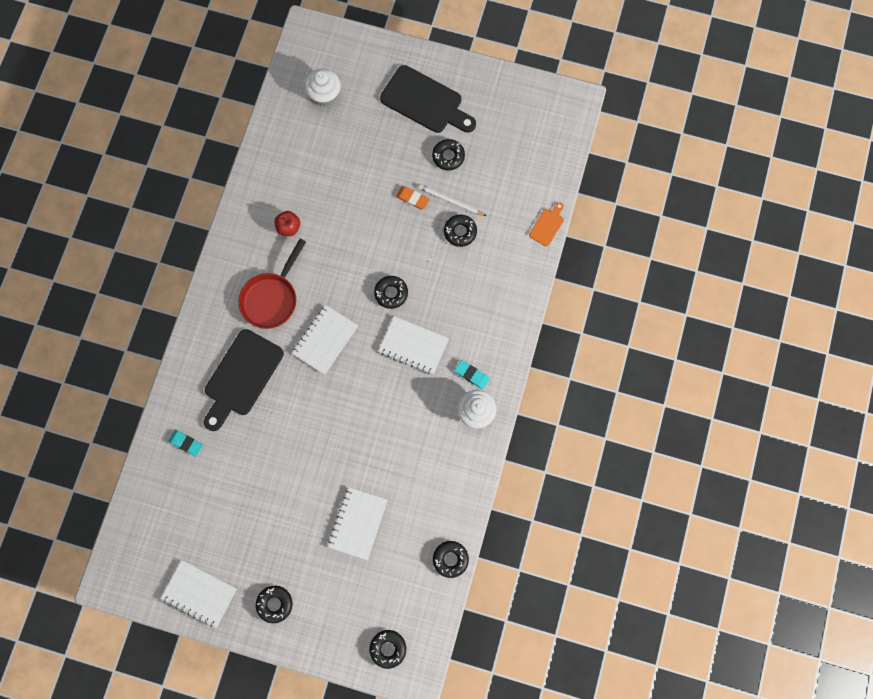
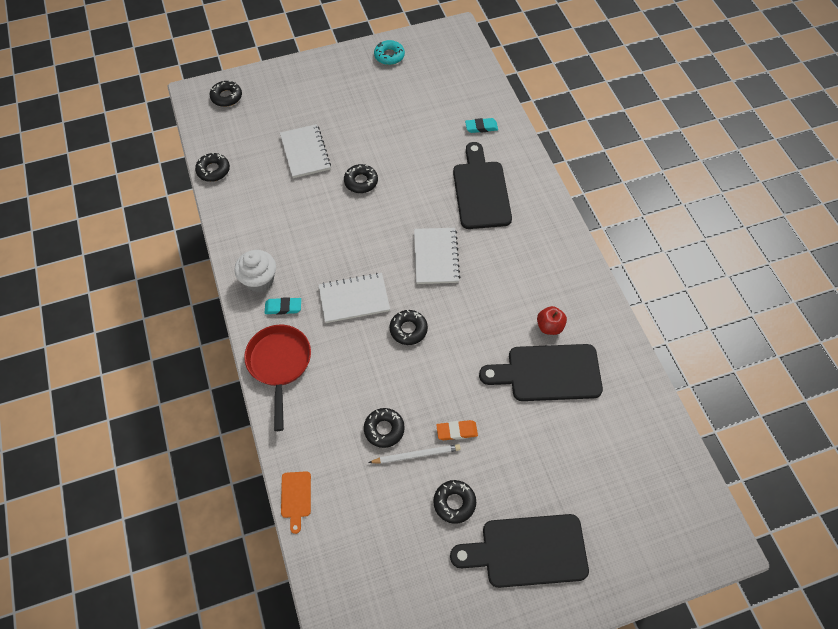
camera: 145 degrees right, 15 degrees down
white notebook [160,560,237,628] -> turquoise donut [374,40,405,65]
red pan [239,239,306,329] -> red pan moved to [244,325,311,431]
black donut [256,586,293,623] -> black donut moved to [344,164,378,193]
white cupcake [304,68,341,107] -> none
none -> black cutting board [479,344,603,401]

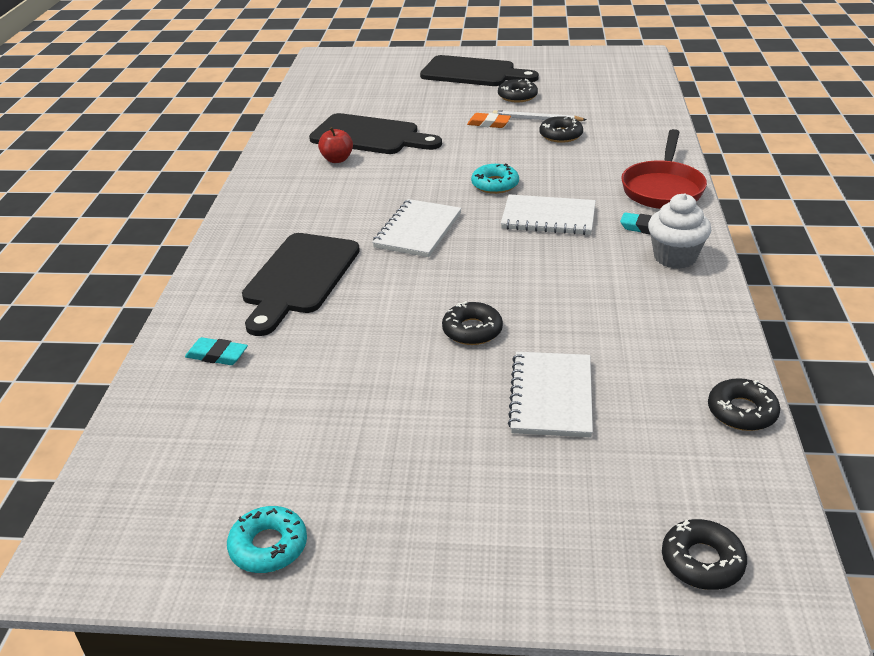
camera: 155 degrees left, 25 degrees down
orange cutting board [281,471,311,534] -> none
black donut [390,310,428,345] -> turquoise donut [471,164,519,194]

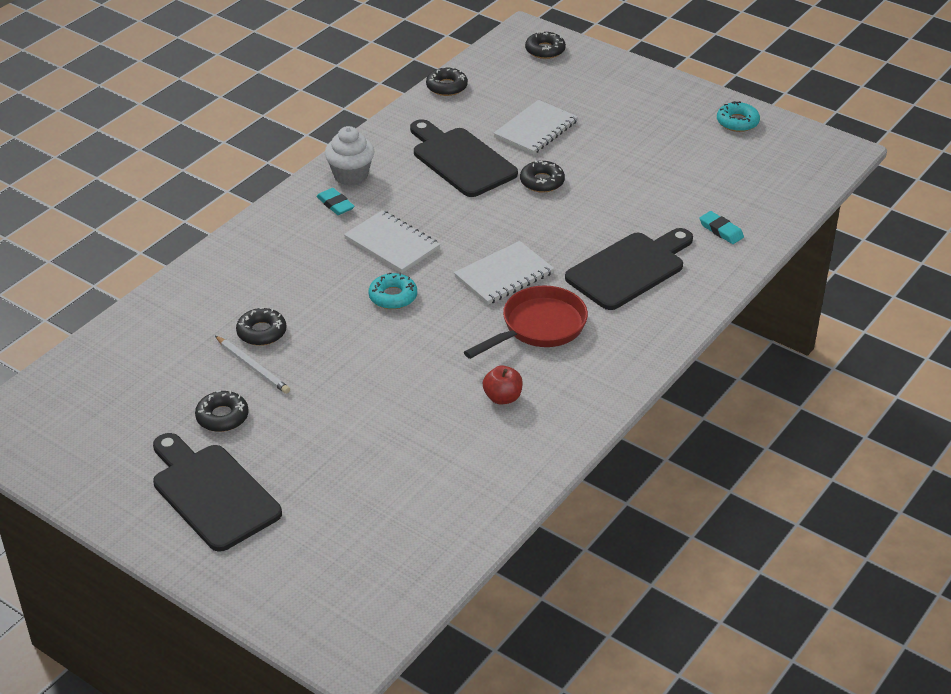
camera: 150 degrees left, 5 degrees up
black cutting board [309,113,442,154] -> black cutting board moved to [410,119,518,197]
orange eraser [467,113,511,128] -> none
red pan [621,129,707,209] -> red pan moved to [464,286,588,359]

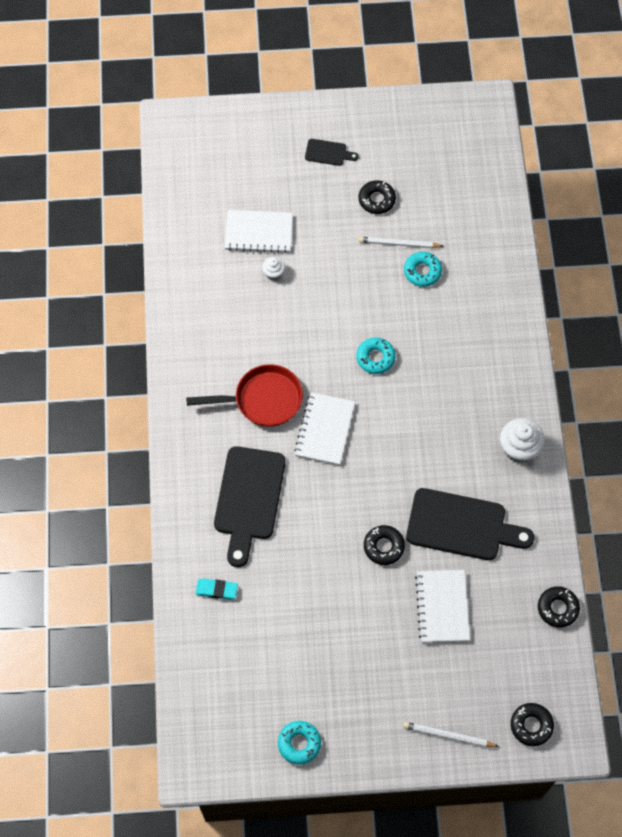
camera: 140 degrees right, 25 degrees up
black cutting board [153,433,282,552] -> black cutting board [305,139,359,166], size x0.47
black donut [236,307,286,346] -> turquoise donut [404,252,442,287]
turquoise eraser [316,188,355,215] -> none
white notebook [344,210,440,273] -> white notebook moved to [224,210,293,253]
red pan [464,286,588,359] -> red pan turned 105 degrees counterclockwise [186,364,303,427]
red apple [483,366,523,404] -> none
none -> white cupcake [262,257,285,281]
none -> white pencil [403,722,499,747]

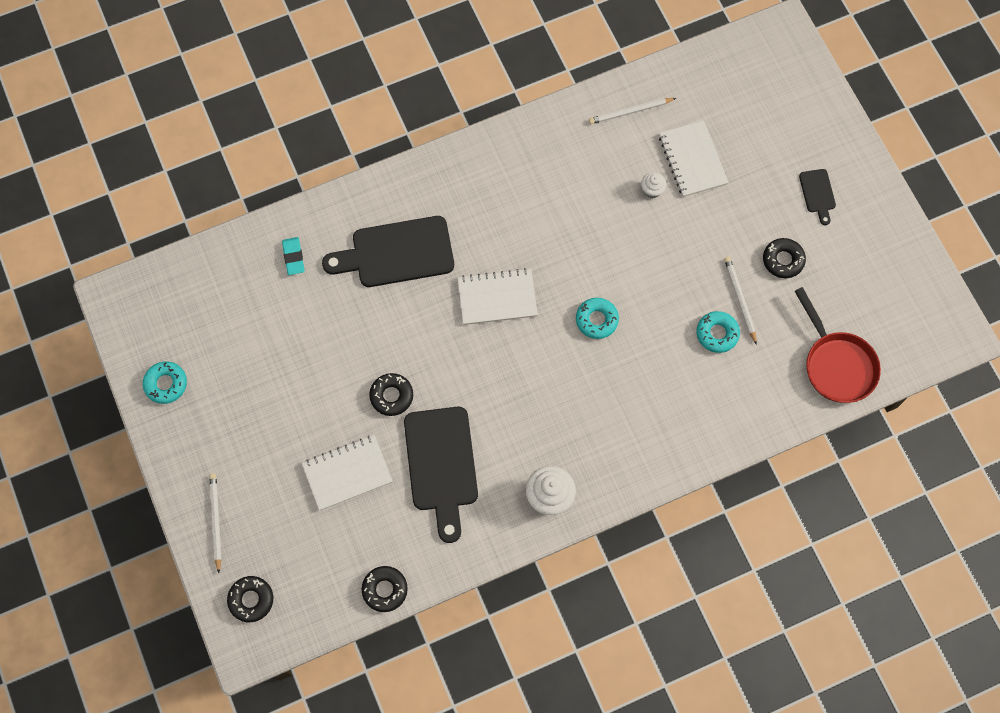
camera: 70 degrees right, 5 degrees up
red pan [186,364,303,427] -> red pan moved to [794,287,881,403]
none -> white pencil [589,98,676,124]

